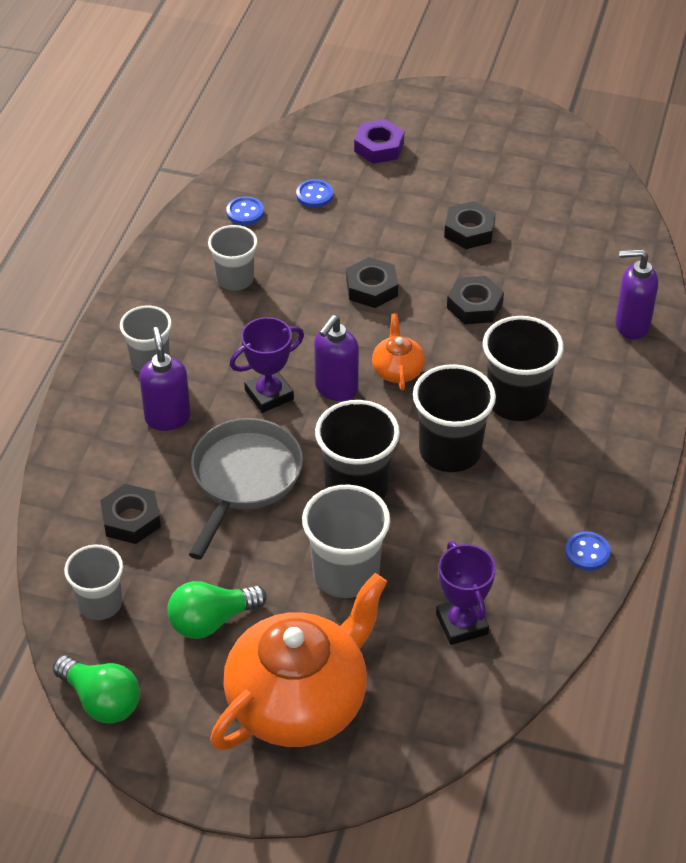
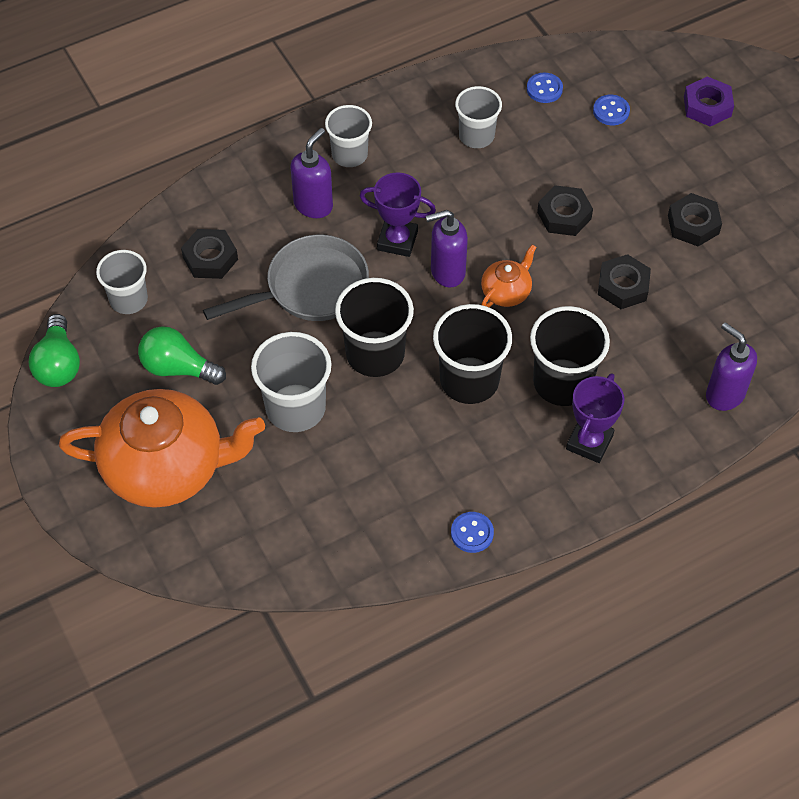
camera: 45 degrees right, 10 degrees up
purple trophy [436,541,496,645] -> purple trophy moved to [566,373,625,463]

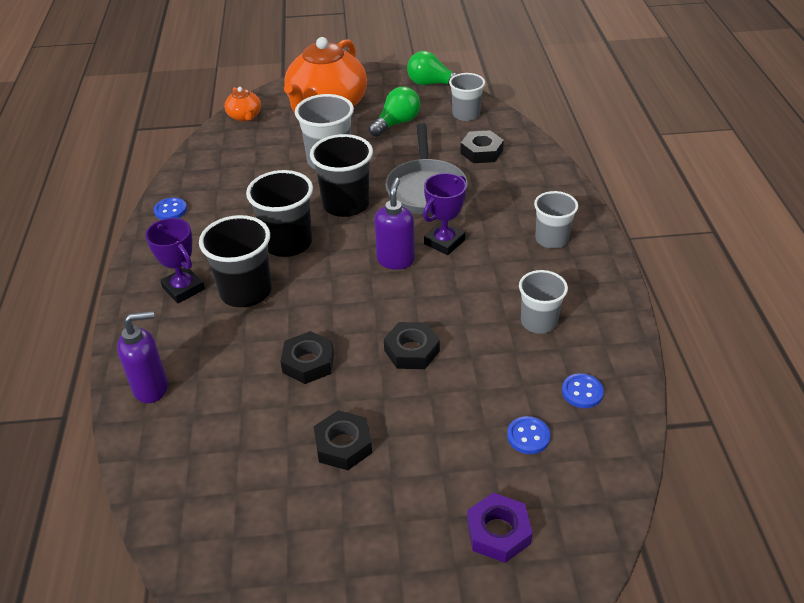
camera: 115 degrees right, 15 degrees down
purple soap dispenser [290,128,333,218] -> none
orange teapot [481,244,537,307] -> orange teapot moved to [225,87,261,121]

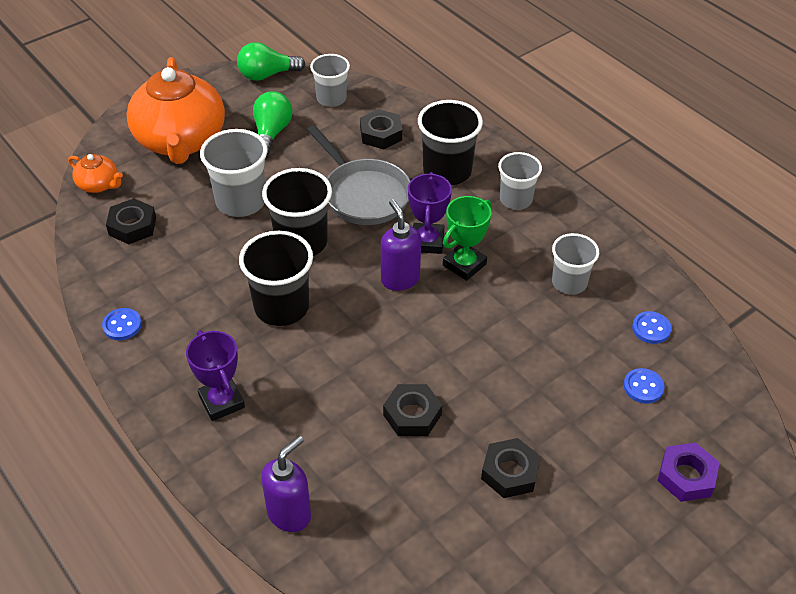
camera: 35 degrees left, 5 degrees up
purple trophy [145,218,205,303] -> purple trophy turned 45 degrees clockwise [186,330,245,421]
black cup [199,215,272,307] -> black cup moved to [418,100,483,185]
black nut [384,322,440,369] -> black nut moved to [106,198,156,244]
none -> green trophy [443,196,492,281]

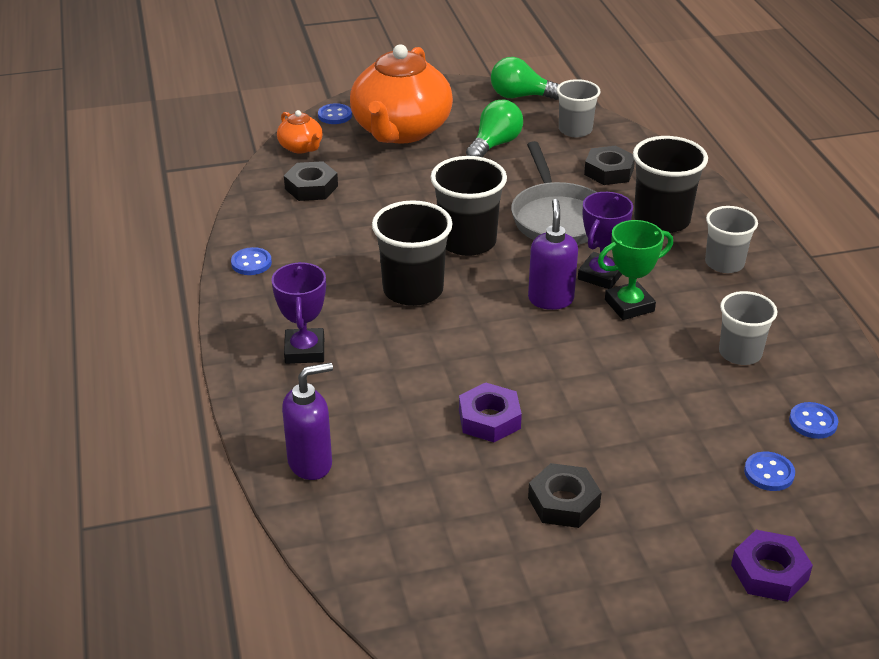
camera: 25 degrees right, 10 degrees down
grey cup [200,129,268,217] -> none
black nut [383,384,442,436] -> purple nut [459,382,522,442]
none -> blue button [318,103,352,124]

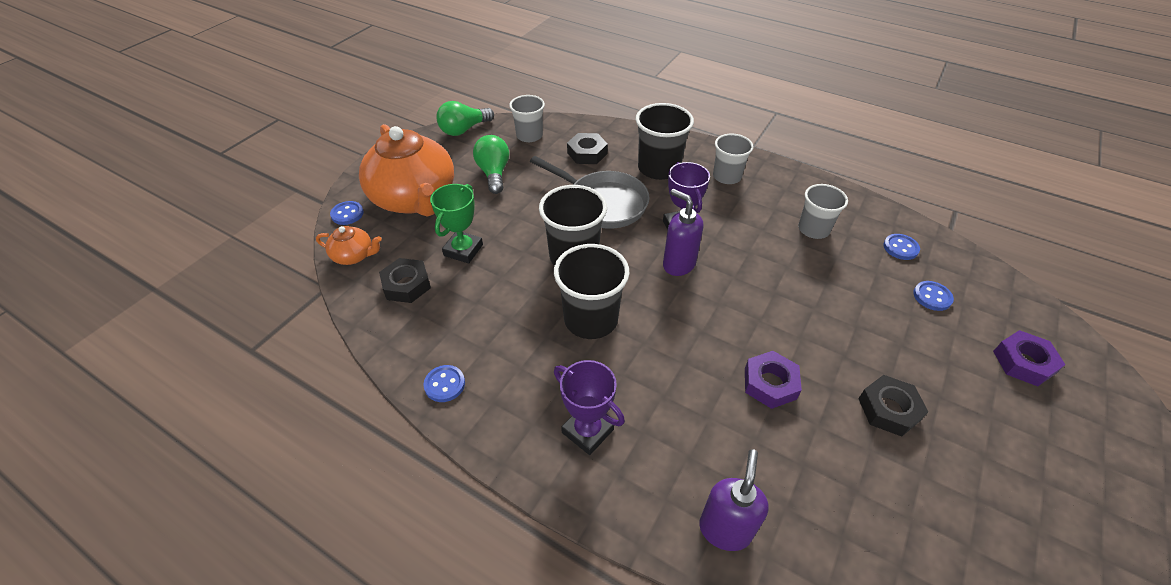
camera: 45 degrees left, 10 degrees up
green trophy [598,220,673,320] -> green trophy moved to [430,184,483,263]

